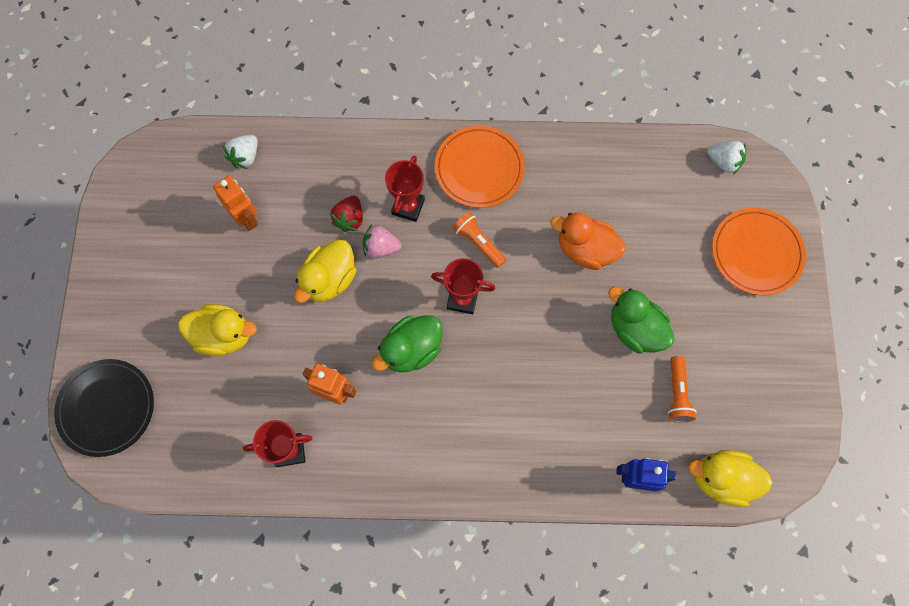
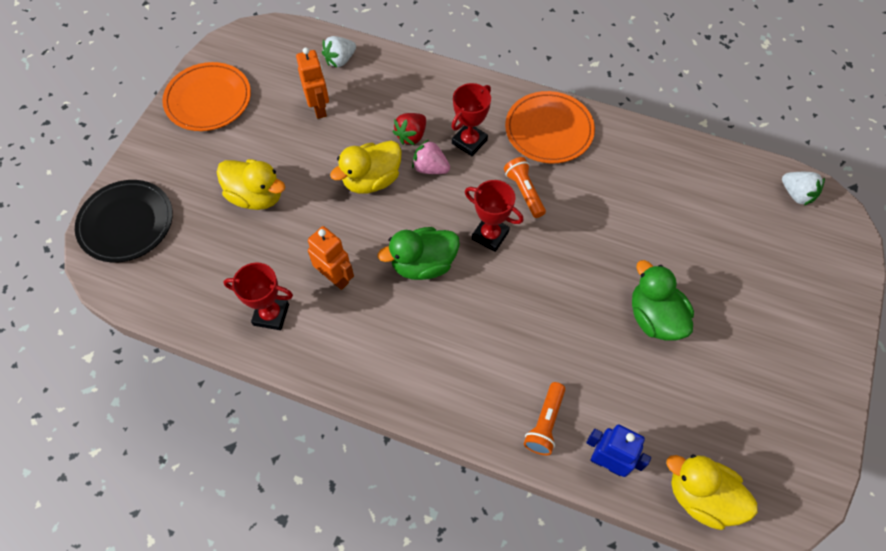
camera: 20 degrees right, 10 degrees down
orange duck [550,213,625,270] -> none
orange flashlight [668,356,697,422] -> orange flashlight moved to [524,382,565,455]
orange plate [712,208,806,295] -> orange plate moved to [162,62,251,131]

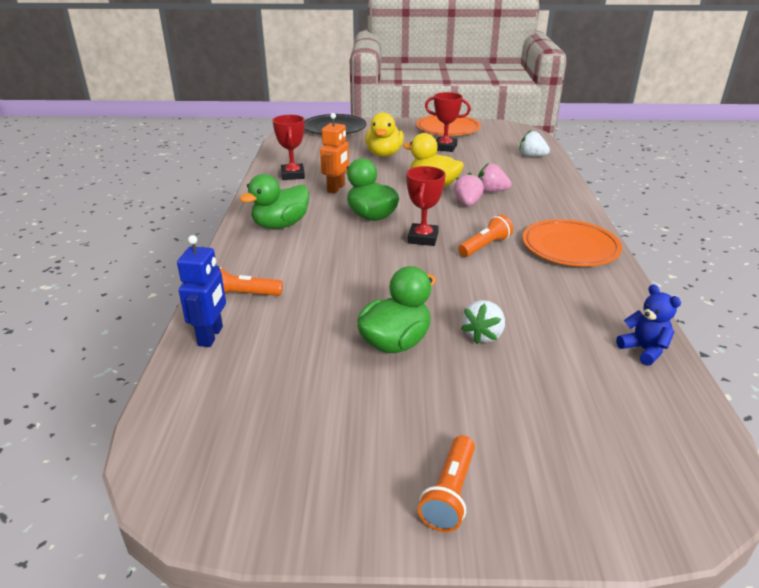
camera: 70 degrees right, 30 degrees down
orange robot [296,47,329,119] -> none
red strawberry [393,113,426,145] -> pink strawberry [478,163,512,192]
red trophy [451,83,491,156] -> red trophy moved to [425,92,471,152]
yellow duck [666,455,758,530] -> none
white strawberry [782,172,825,206] -> white strawberry moved to [461,300,505,344]
none -> green duck [240,174,309,229]
none -> orange flashlight [418,435,475,532]
none -> blue teddy bear [616,284,681,366]

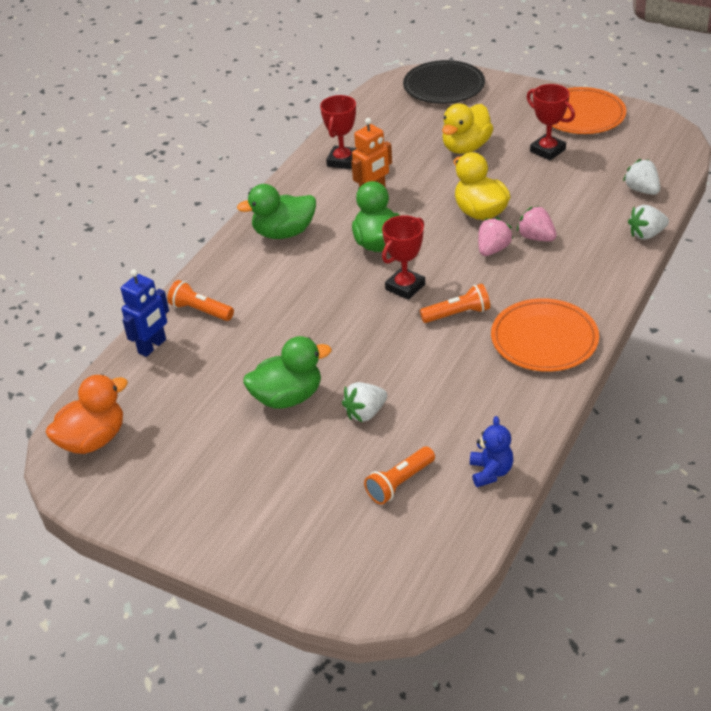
camera: 30 degrees right, 10 degrees up
orange flashlight [418,435,475,532] -> orange flashlight moved to [364,447,435,505]
none -> orange duck [46,375,128,454]
none -> white strawberry [628,205,669,240]

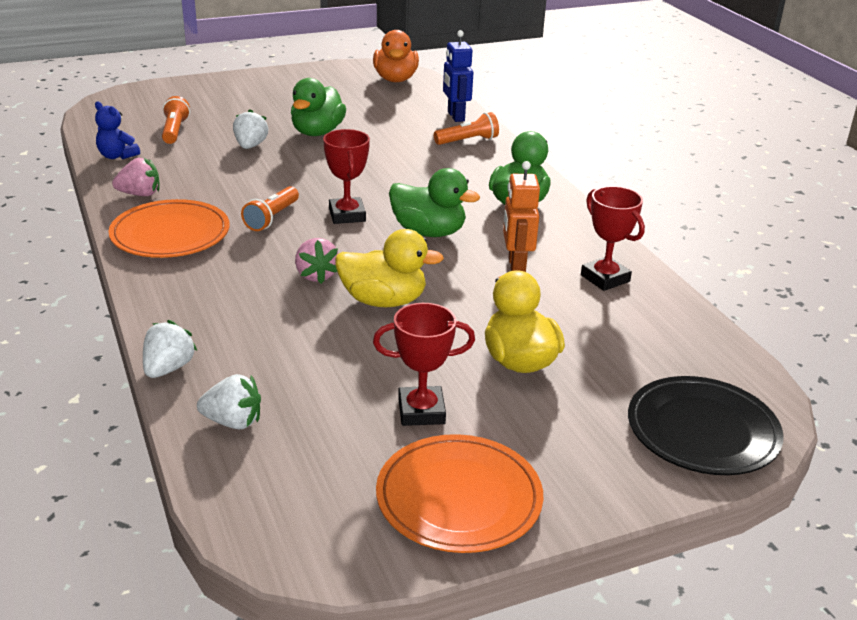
camera: 125 degrees right, 10 degrees down
pink strawberry [517,206,557,241] -> pink strawberry moved to [112,157,159,196]

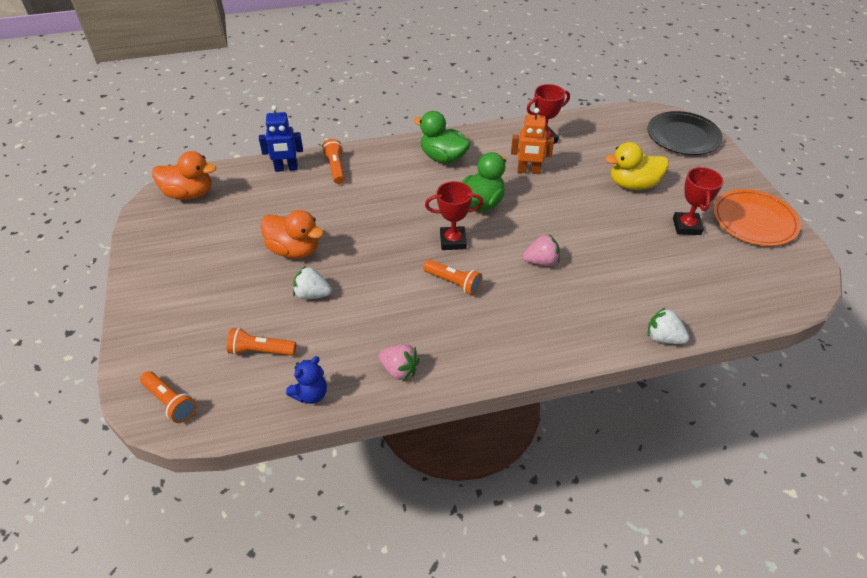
camera: 80 degrees left, 15 degrees up
orange plate [108,199,230,258] -> none
pink strawberry [112,157,159,196] -> pink strawberry turned 120 degrees clockwise [378,344,420,382]
white strawberry [197,374,261,429] -> none
green duck [291,78,346,136] -> orange duck [261,210,324,259]
yellow duck [335,229,444,307] -> none
none -> orange flashlight [140,371,197,423]

